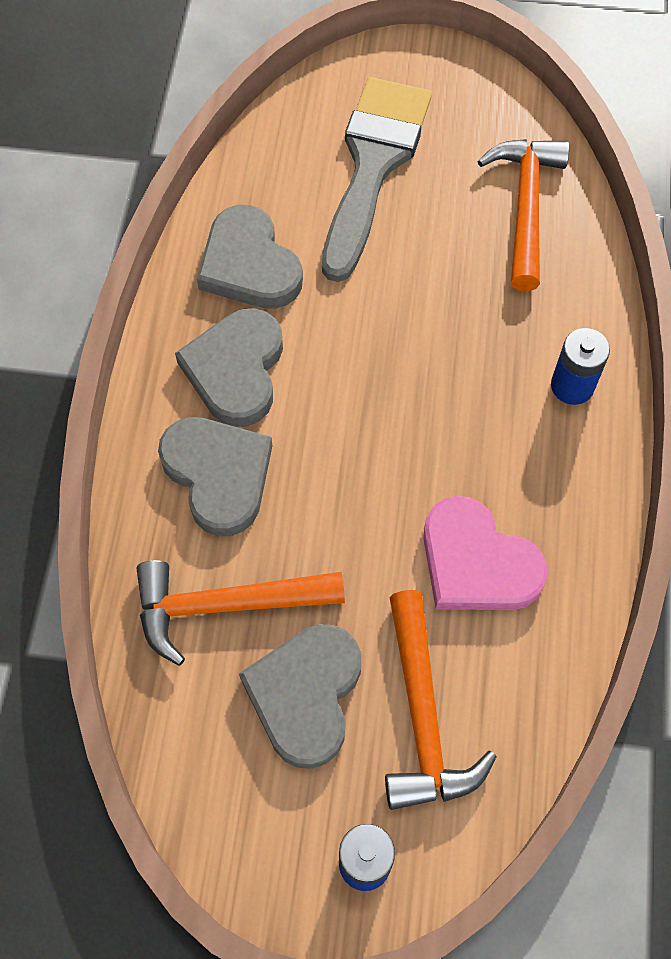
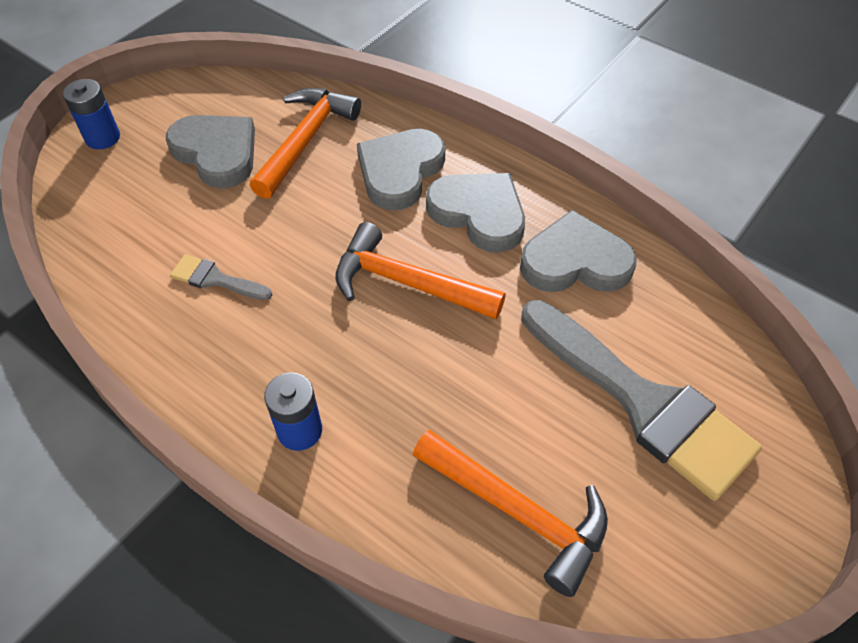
camera: 120 degrees right, 10 degrees down
grey heart [158,417,272,536] -> grey heart turned 120 degrees clockwise [357,129,445,210]
orange hammer [385,590,497,810] -> orange hammer moved to [335,222,506,319]
pink heart [423,496,548,610] -> grey brush [170,254,272,300]

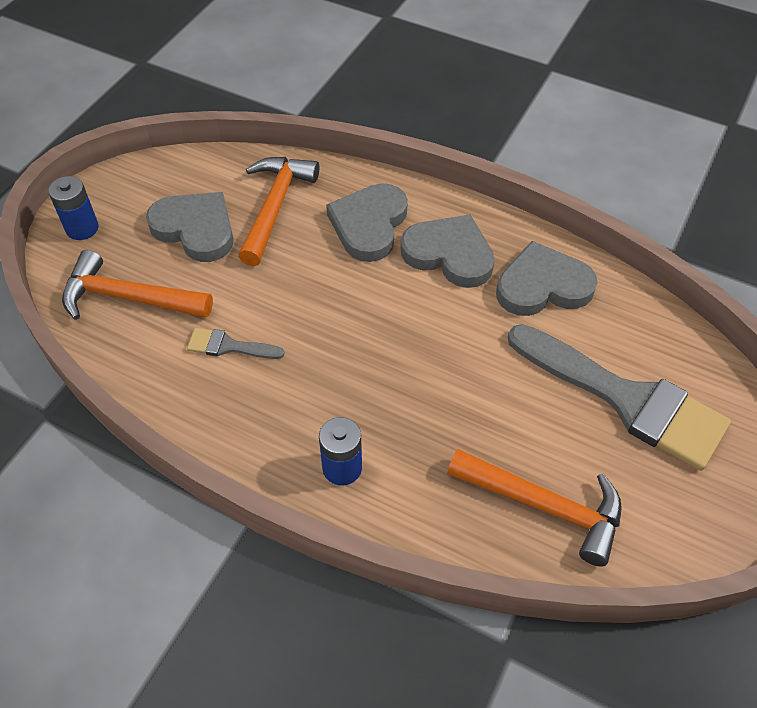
camera: 10 degrees left, 0 degrees up
orange hammer [335,222,506,319] -> orange hammer moved to [62,250,213,320]

